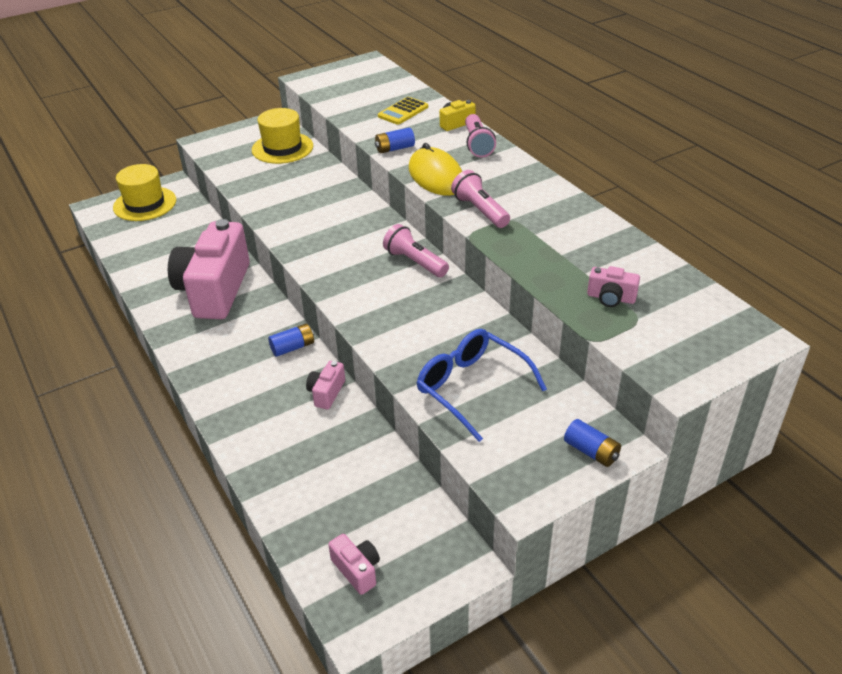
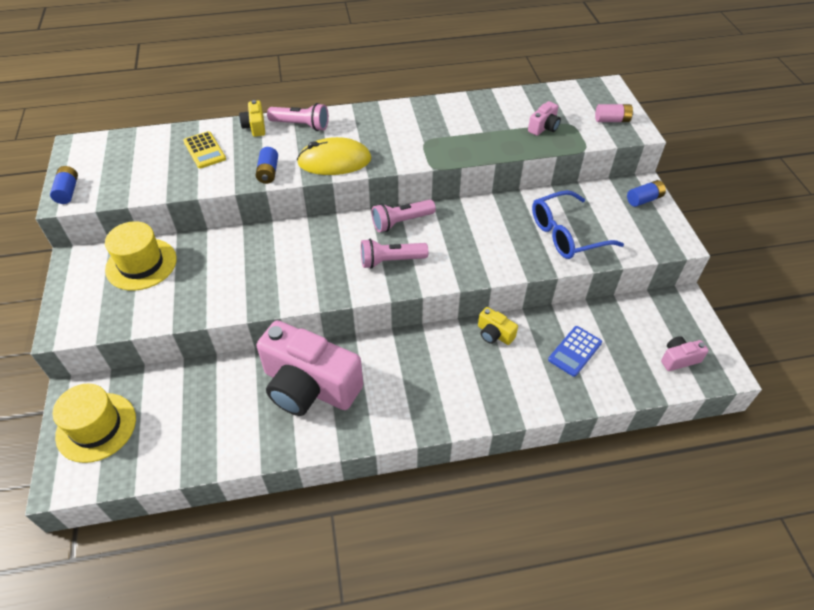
camera: 70 degrees left, 10 degrees up
blue battery [268,323,314,357] -> blue battery moved to [50,166,78,204]
pink camera [306,361,345,409] -> yellow camera [478,307,518,345]
pink flashlight [451,170,510,228] -> pink flashlight moved to [361,239,428,269]
none -> blue calculator [548,326,602,377]
none -> pink battery [595,104,633,122]

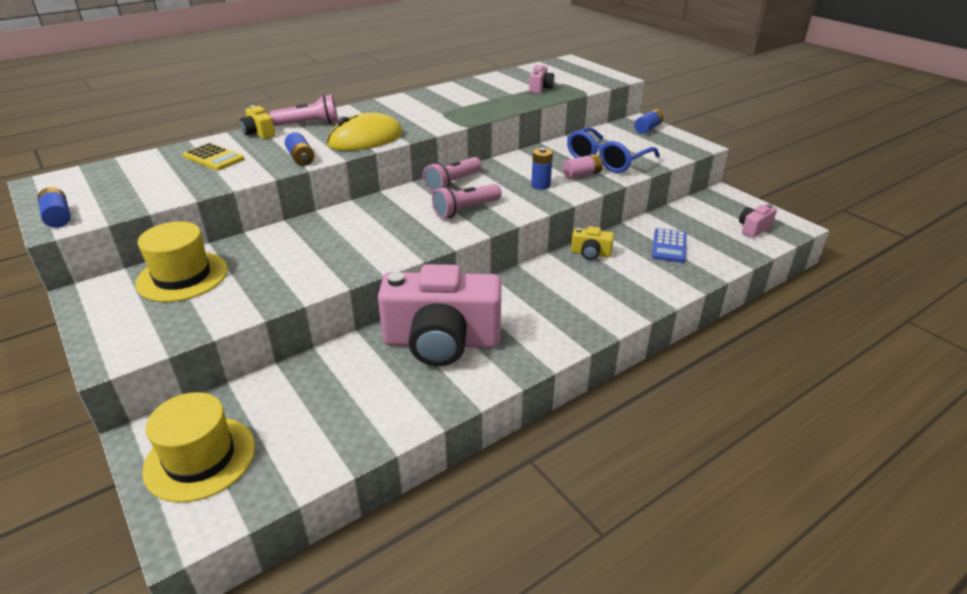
camera: 25 degrees left, 15 degrees down
pink battery [595,104,633,122] -> pink battery moved to [563,154,603,179]
none -> blue battery [531,148,553,190]

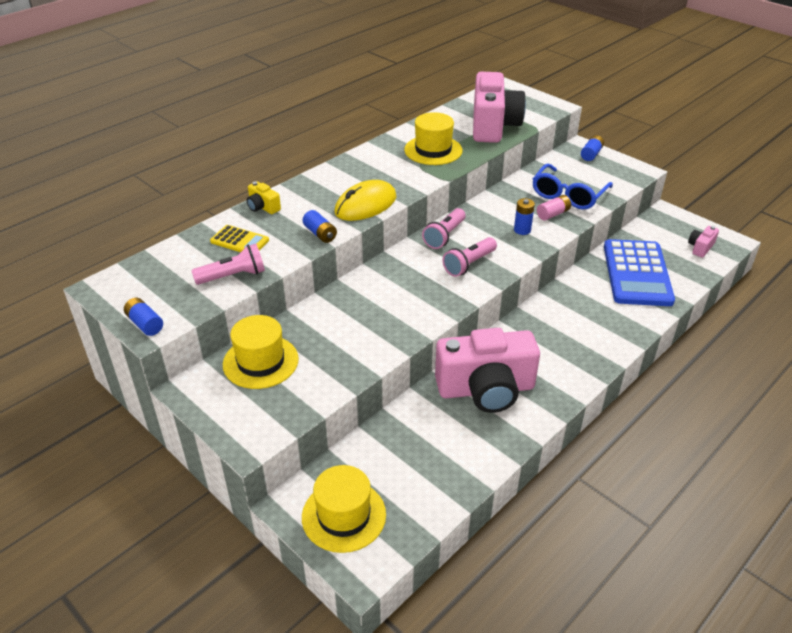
camera: 10 degrees left, 5 degrees up
pink flashlight [270,95,338,126] -> pink flashlight moved to [191,244,265,285]
pink camera [529,65,554,94] -> pink camera [473,72,526,143], size x2.43
yellow camera [571,226,614,260] -> none
blue calculator [652,228,687,263] -> blue calculator [604,239,675,306], size x2.07
none -> yellow hat [404,112,462,165]

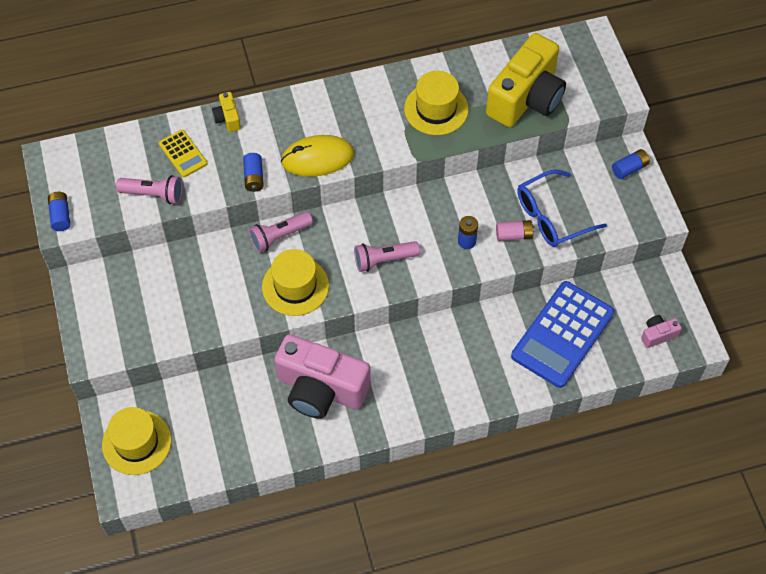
camera: 30 degrees right, 20 degrees up
yellow hat [223,315,299,389] -> yellow hat moved to [262,249,329,316]
pink flashlight [422,208,466,249] -> pink flashlight moved to [249,212,313,253]
pink camera [473,72,526,143] -> yellow camera [486,33,566,127]

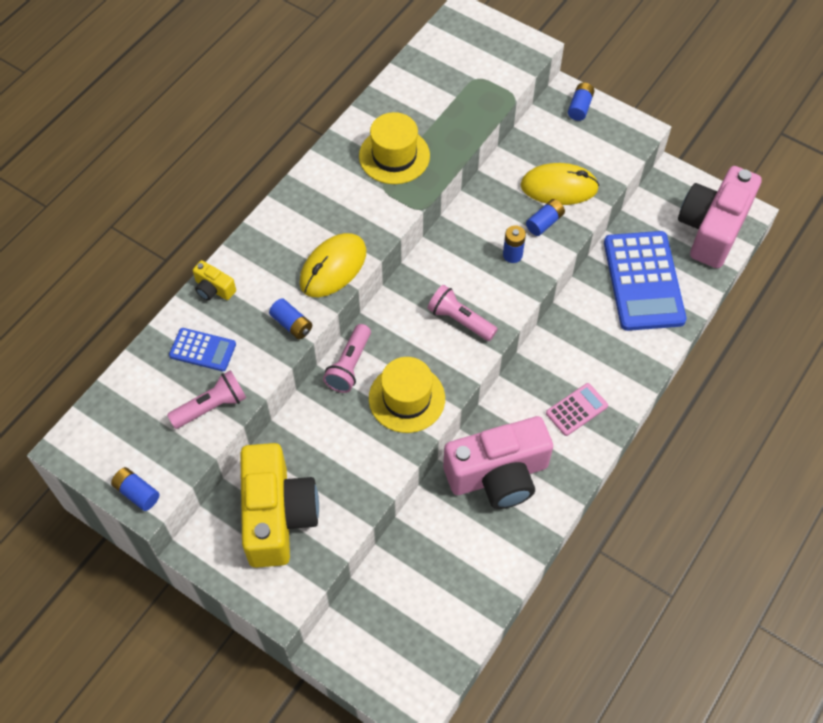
camera: 40 degrees left, 0 degrees up
yellow hat [102,407,171,475] -> none
yellow calculator [159,130,208,177] -> blue calculator [169,328,236,371]
pink flashlight [354,241,420,272] -> pink flashlight turned 90 degrees clockwise [427,285,498,341]
yellow camera [486,33,566,127] -> yellow camera moved to [240,443,319,568]
pink battery [496,220,535,241] -> blue battery [526,199,565,236]
blue glasses [517,169,607,247] -> yellow mouse [520,163,599,205]
pink camera [641,315,682,348] -> pink camera [678,166,762,268], size x2.43
none -> pink calculator [546,383,608,436]

